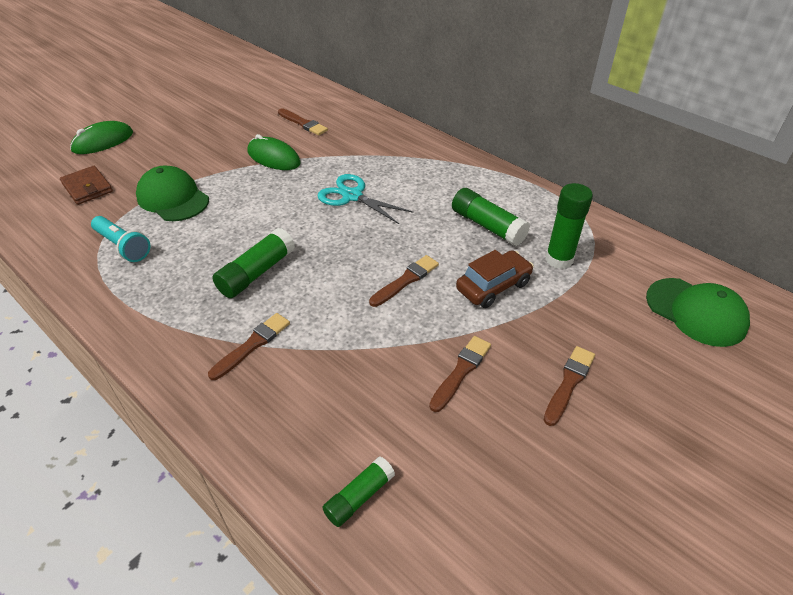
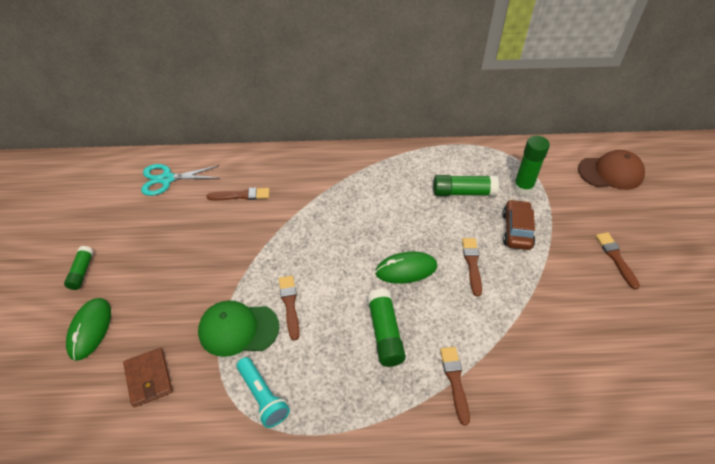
camera: 45 degrees left, 5 degrees up
brown wallet [60,166,113,205] -> brown wallet turned 60 degrees clockwise [123,348,173,407]
turquoise flashlight [91,216,150,262] -> turquoise flashlight turned 60 degrees clockwise [237,357,290,428]
green mouse [248,134,300,170] -> green mouse moved to [375,252,437,284]
turquoise scissors [317,174,414,224] -> turquoise scissors moved to [141,164,220,196]
green glue stick [322,456,395,527] -> green glue stick moved to [64,246,94,290]
brown brush [429,336,491,412] -> brown brush moved to [279,276,300,340]
green cap [646,278,750,347] -> brown cap [578,150,645,190]

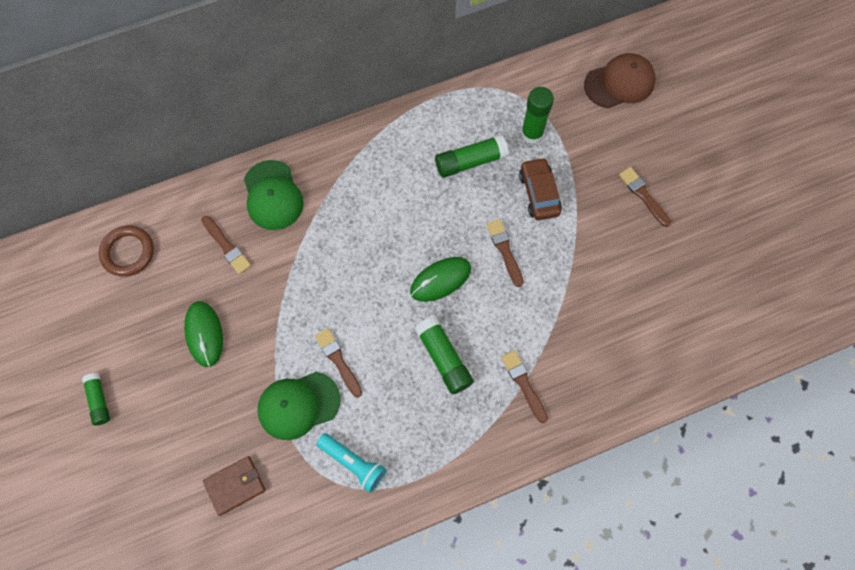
camera: 20 degrees left, 20 degrees up
green mouse [66,298,111,361] -> green mouse moved to [184,301,223,367]
brown wallet [123,348,173,407] -> brown wallet turned 75 degrees counterclockwise [203,456,266,516]
turquoise scissors [141,164,220,196] -> brown ring [99,226,154,277]
brown brush [207,187,270,200] -> brown brush turned 75 degrees clockwise [201,216,251,274]
none -> green cap [244,160,304,230]

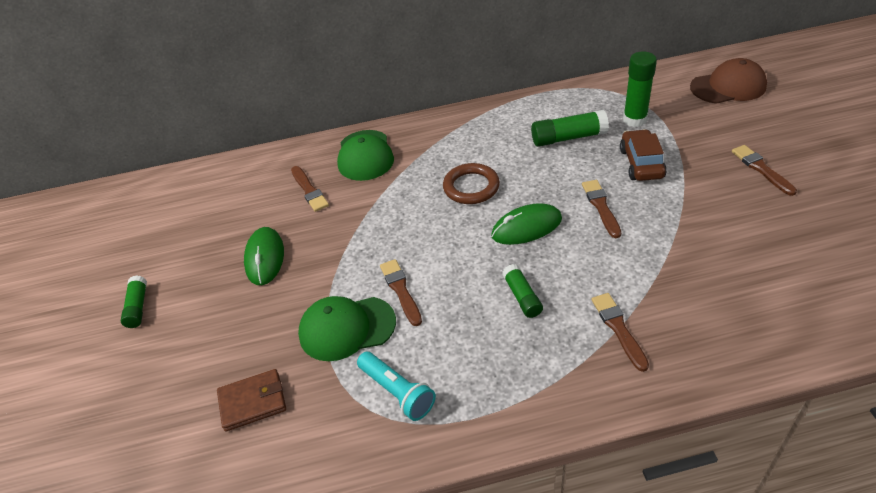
camera: 15 degrees right, 25 degrees down
brown ring [99,226,154,277] -> brown ring moved to [443,163,500,204]
green glue stick [415,316,474,394] -> green glue stick [502,264,543,318], size x0.64

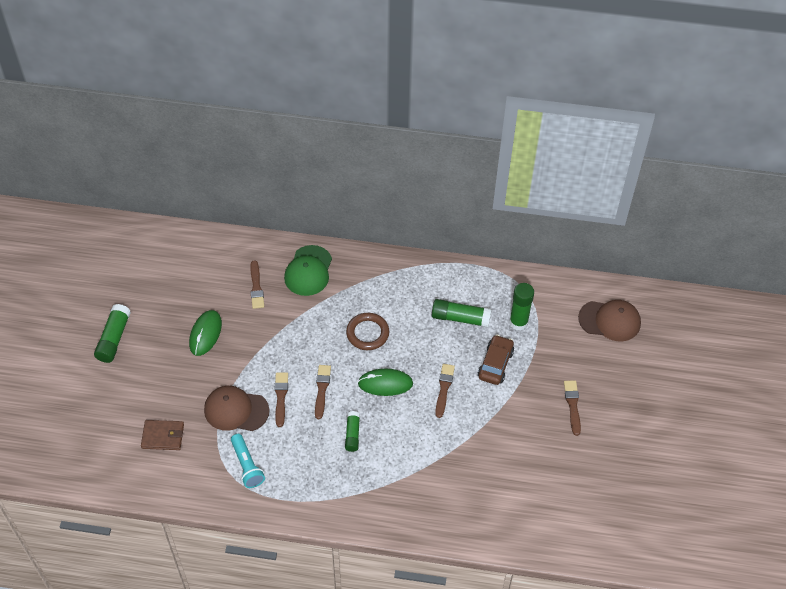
camera: 15 degrees right, 10 degrees up
green glue stick [121,275,147,328] -> green glue stick [94,304,131,363], size x1.56
green cap [298,296,396,361] -> brown cap [204,386,269,431]
brown brush [591,293,649,372] -> brown brush moved to [315,365,331,419]

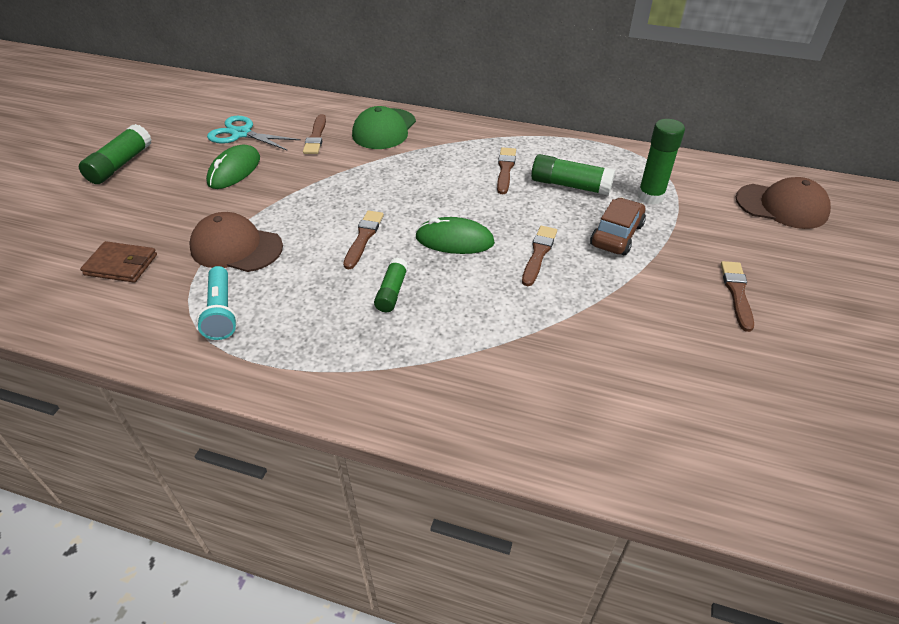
camera: 10 degrees right, 10 degrees down
brown brush [275,372,288,427] -> brown brush moved to [497,147,516,194]
brown ring [346,313,389,350] -> none
none -> turquoise scissors [207,116,301,151]

